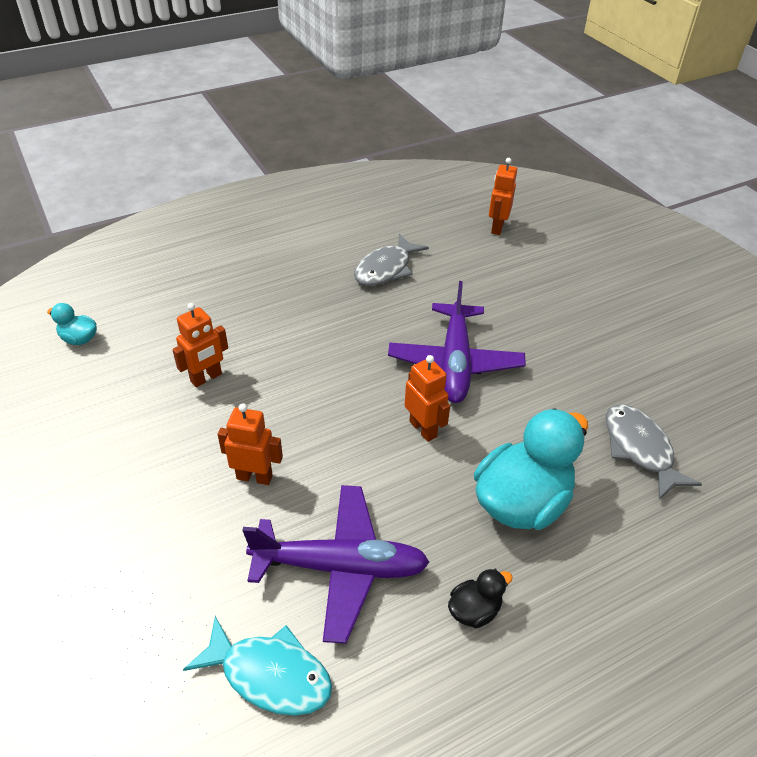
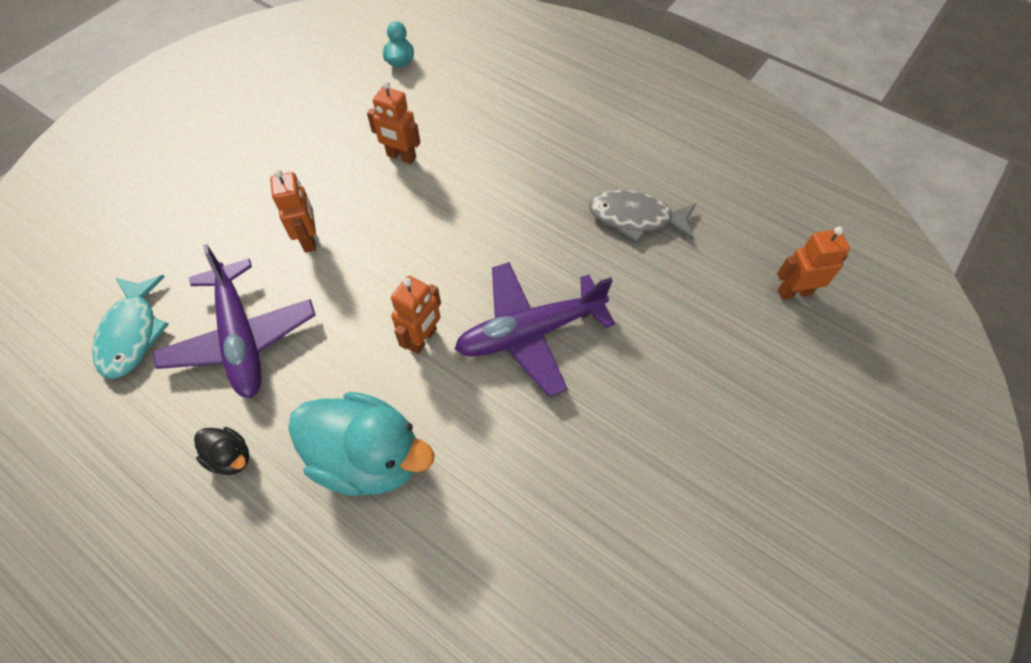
camera: 65 degrees right, 15 degrees up
grey fish [606,404,702,500] -> none

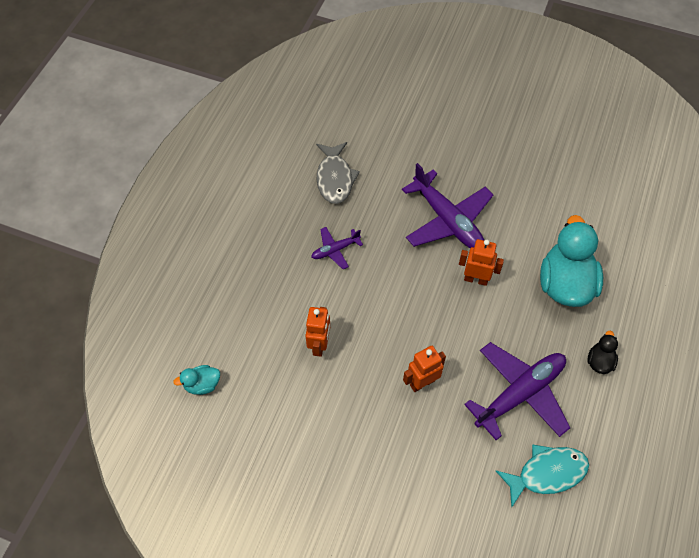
camera: 105 degrees left, 0 degrees up
orange robot [777,226,850,300] -> none
none -> purple plane [311,227,363,269]

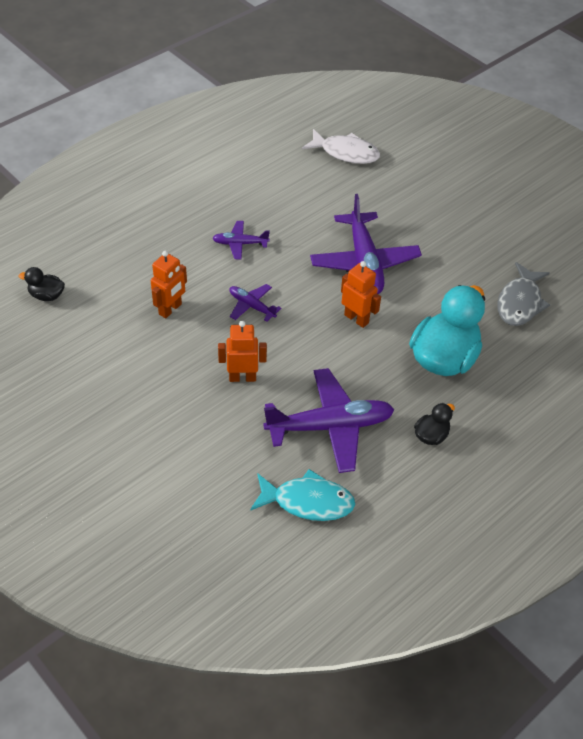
camera: 25 degrees right, 10 degrees down
turquoise duck [173,365,220,395] -> black duck [19,267,65,301]
grey fish [316,142,360,204] -> grey fish moved to [497,262,550,326]
none -> purple plane [229,284,281,322]
none -> white fish [302,129,380,164]

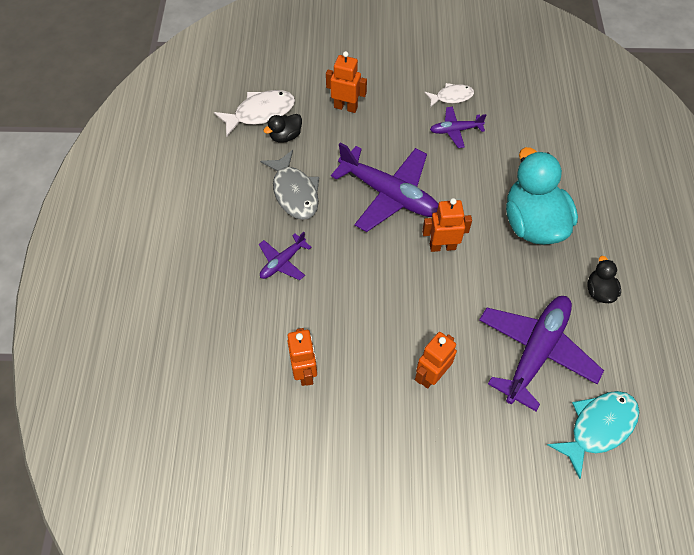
camera: 45 degrees left, 10 degrees up
black duck [19,267,65,301] -> black duck moved to [263,114,302,143]
purple plane [229,284,281,322] -> purple plane moved to [430,107,486,148]
grey fish [497,262,550,326] -> grey fish moved to [260,150,319,220]
none -> orange robot [326,51,367,113]
none -> white fish [424,83,474,107]

